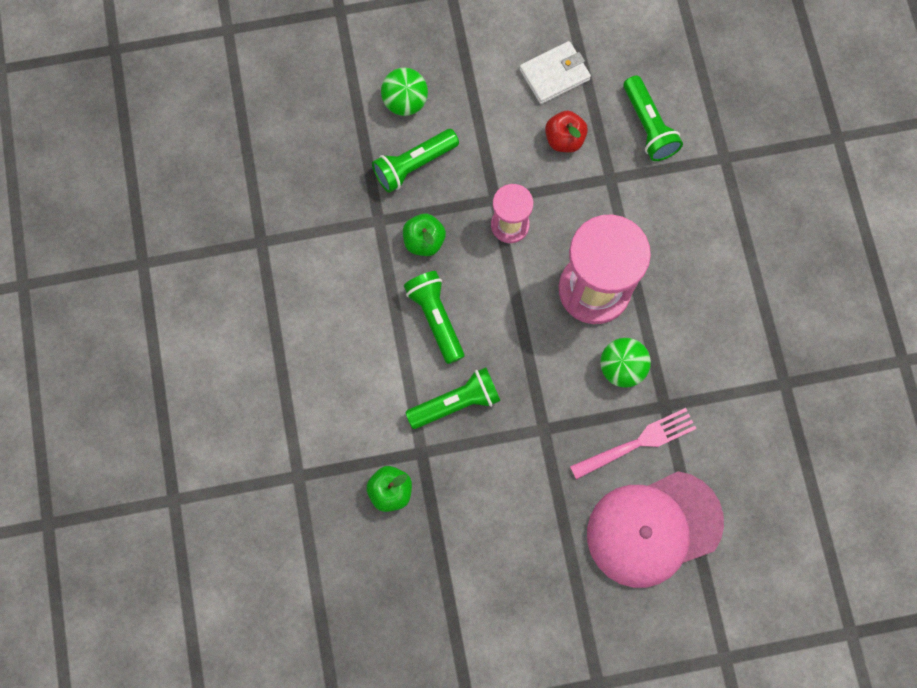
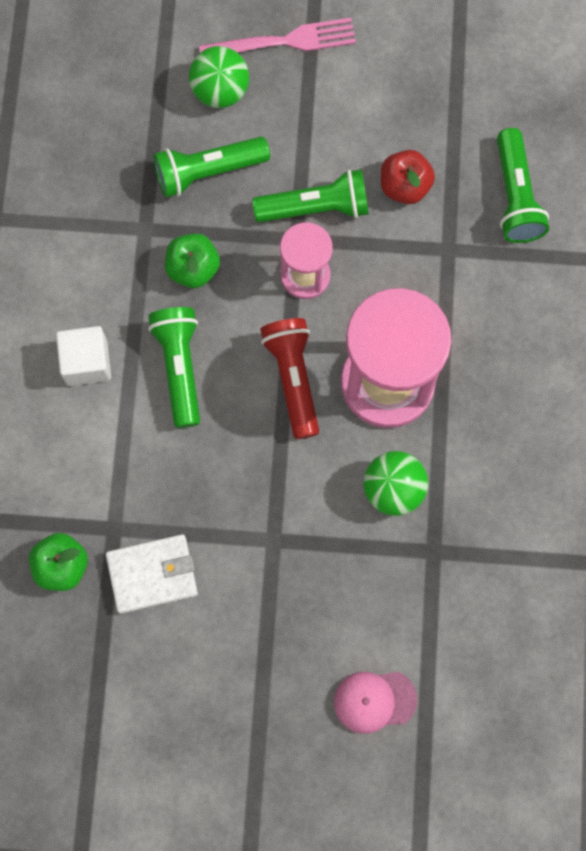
camera: 15 degrees right, 0 degrees up
green flashlight [405,367,501,429] -> green flashlight moved to [252,169,369,222]
white wallet [519,41,591,104] -> white wallet moved to [106,534,198,614]
pink fork [570,408,696,480] -> pink fork moved to [199,18,356,53]
pink cap [587,471,724,588] -> pink cap [334,672,417,734], size x0.46
none -> white cube [56,326,111,386]
none -> red flashlight [260,318,319,439]

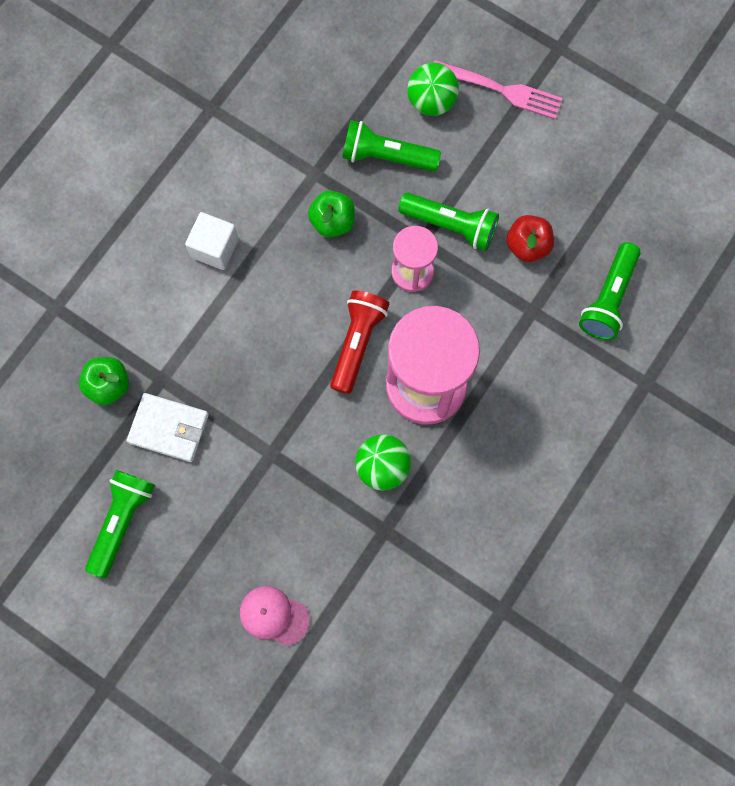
camera: 30 degrees right, 0 degrees up
green flashlight [148,307,200,428] -> green flashlight moved to [85,470,155,578]

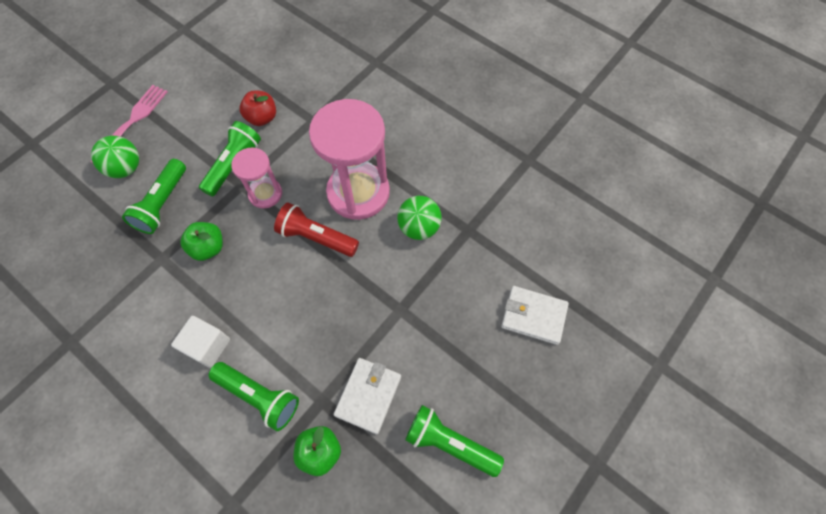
camera: 85 degrees left, 10 degrees down
pink cap [240,586,309,646] -> white wallet [501,286,569,345]
green flashlight [579,242,641,340] -> green flashlight moved to [208,362,299,431]

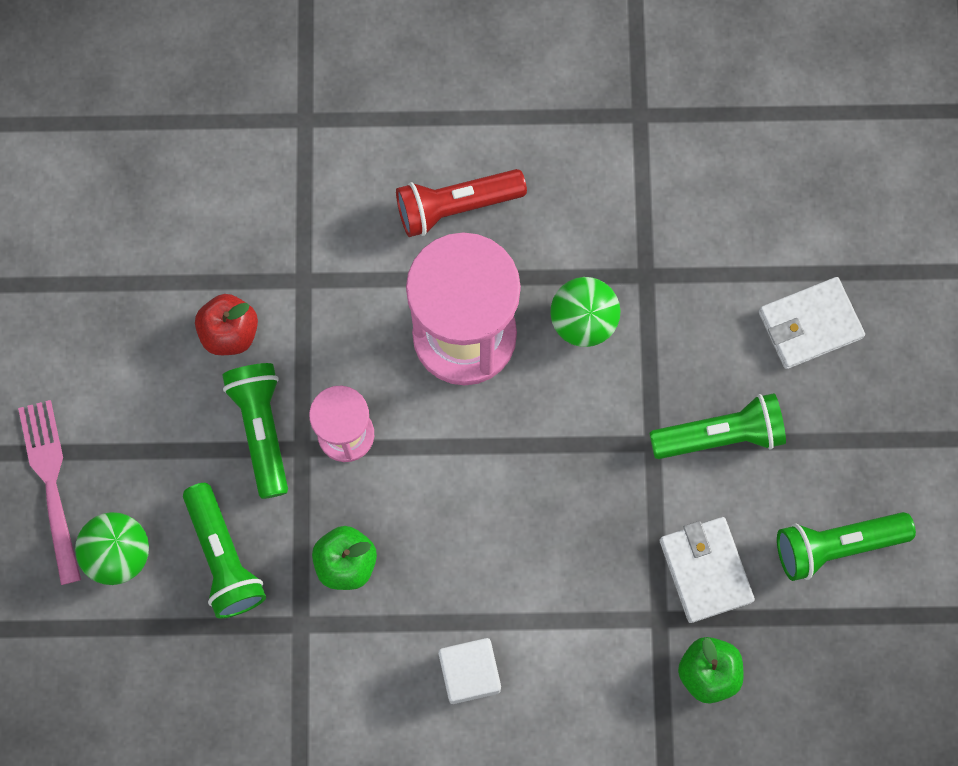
camera: 40 degrees left, 10 degrees up
green flashlight [208,362,299,431] -> green flashlight moved to [649,393,786,459]
red flashlight [274,203,359,257] -> red flashlight moved to [396,169,527,237]

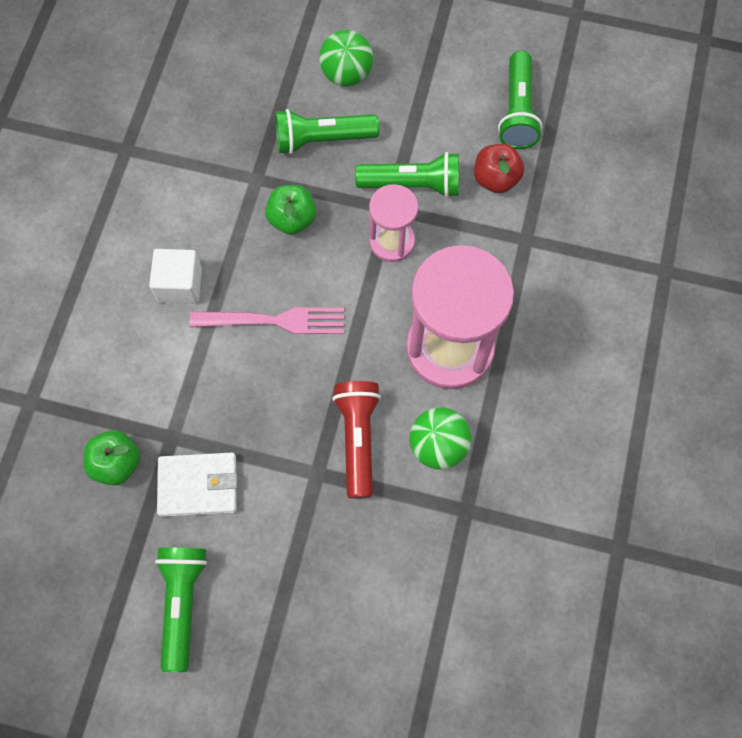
camera: 105 degrees right, 5 degrees down
pink fork [18,400,81,585] -> pink fork moved to [190,307,344,334]
red flashlight [396,169,527,237] -> red flashlight moved to [332,381,381,499]
green flashlight [649,393,786,459] -> green flashlight moved to [498,51,543,149]
white wallet [758,277,865,369] -> none

